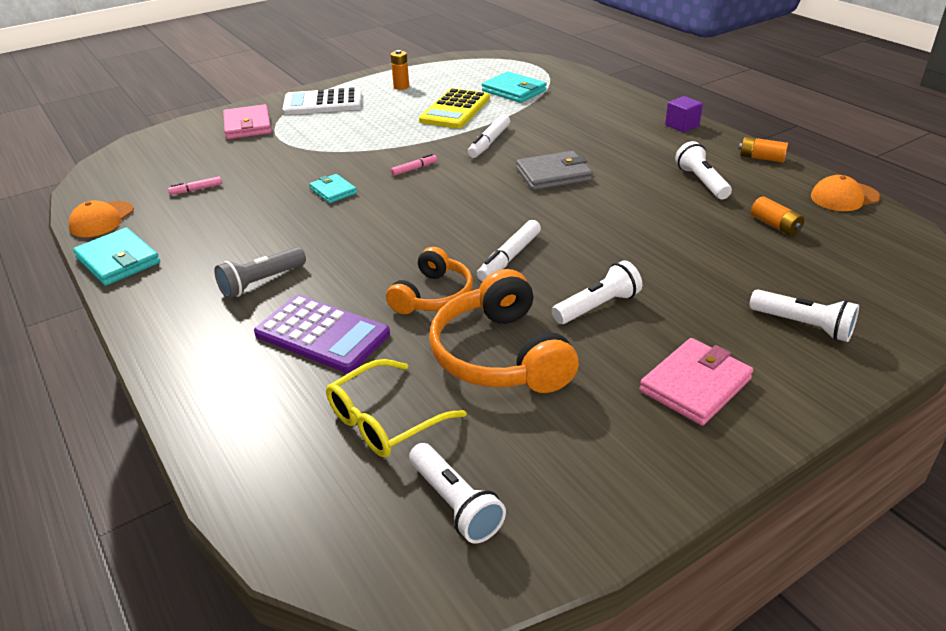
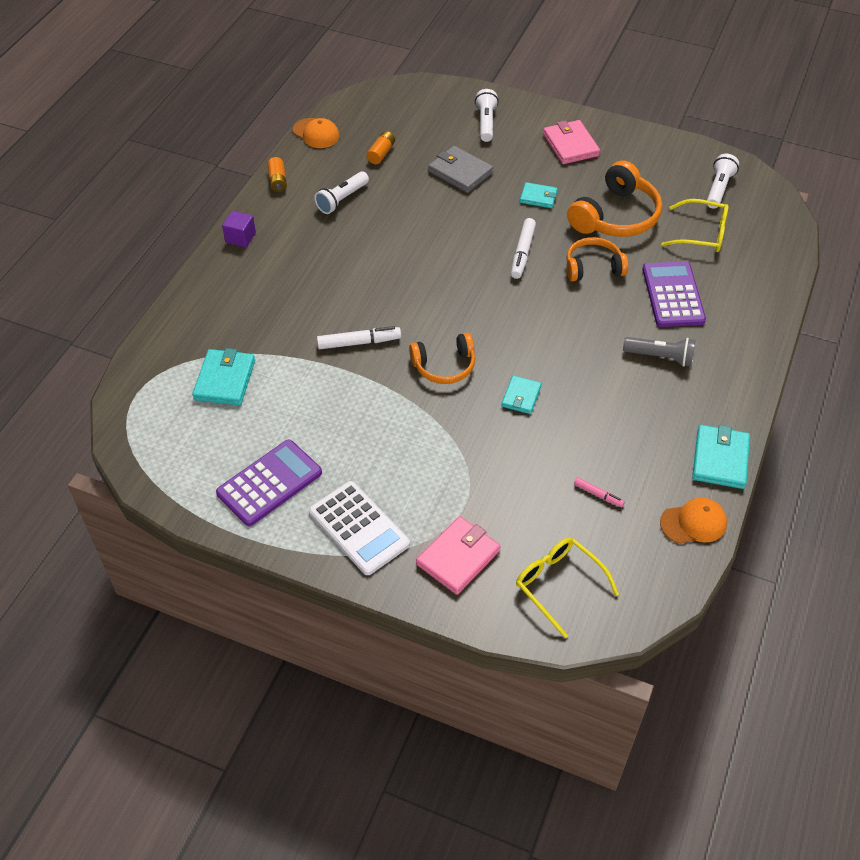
camera: 125 degrees left, 15 degrees up
orange battery [390,50,409,90] -> purple calculator [216,440,322,526]
pink marker [391,154,437,176] -> orange headphones [409,333,475,384]
yellow calculator [419,88,490,128] -> none
white marker [477,220,541,282] -> white marker turned 105 degrees clockwise [511,218,536,279]
grey wallet [516,151,593,190] -> grey wallet moved to [428,146,494,193]
white flashlight [552,261,642,324] -> turquoise wallet [520,182,558,208]
pink wallet [639,338,753,426] -> pink wallet turned 60 degrees clockwise [543,120,600,164]
none -> yellow glasses [516,537,619,638]

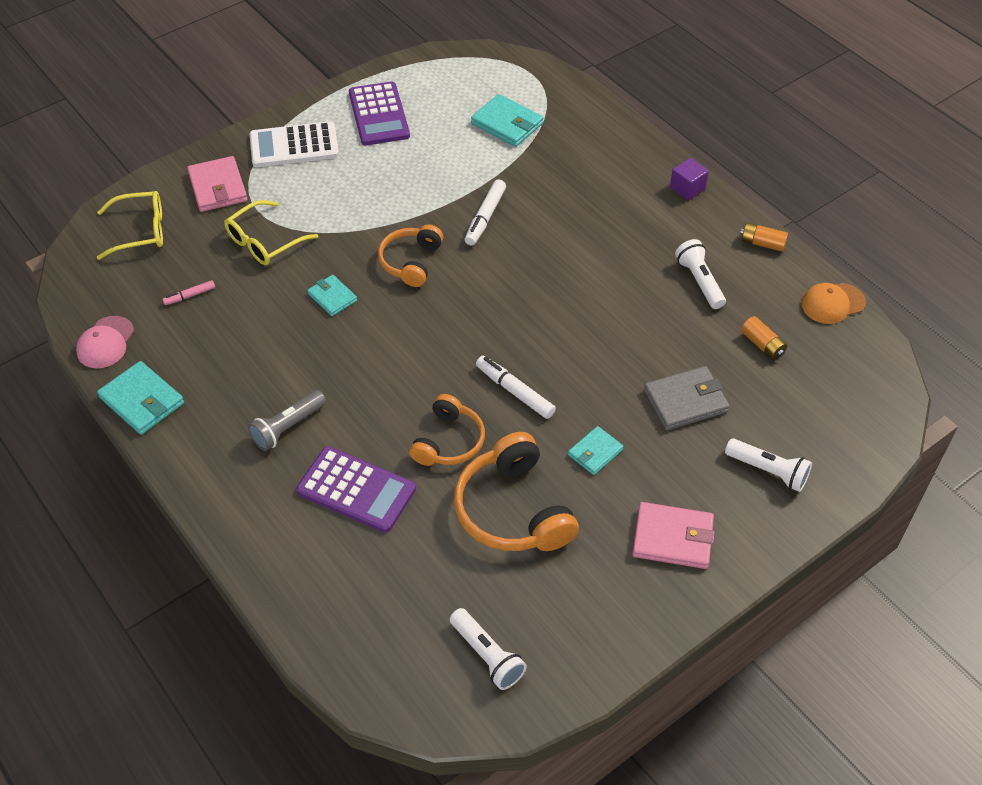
camera: 120 degrees right, 0 degrees up
orange cap [660,498,727,544] -> pink cap [76,316,134,368]
yellow glasses [661,199,729,252] -> yellow glasses moved to [224,200,318,265]

